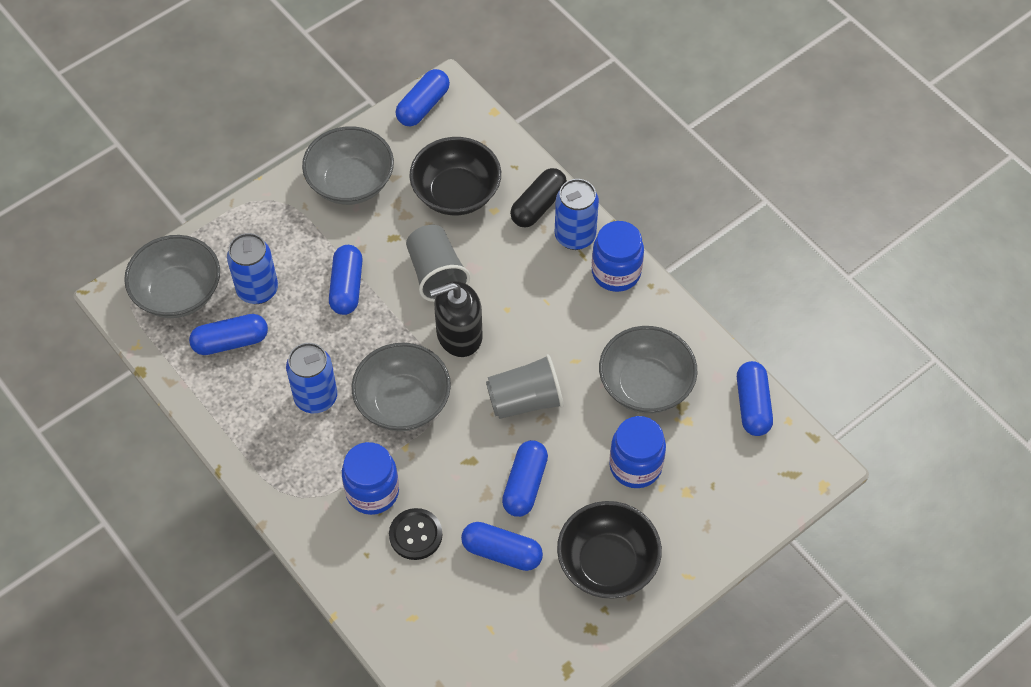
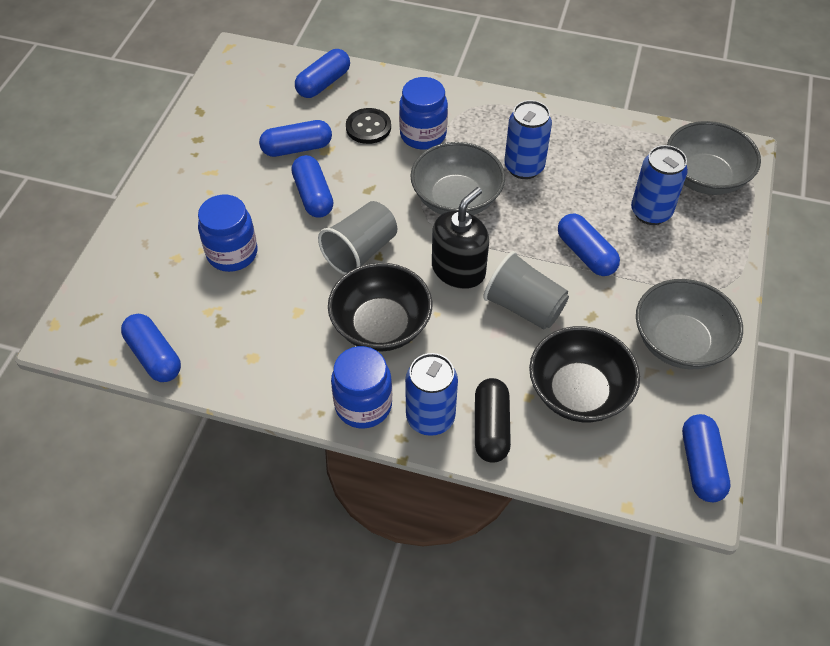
camera: 145 degrees right, 5 degrees down
blue capsule [189,314,268,355] -> blue capsule moved to [295,49,350,98]
black bowl [557,501,662,599] -> black bowl moved to [328,263,433,352]
grey bowl [599,326,697,414] -> none

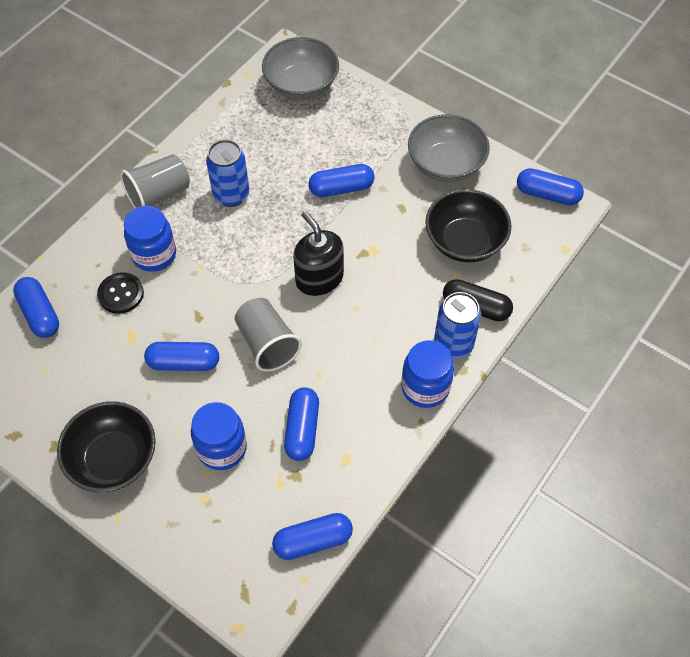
camera: 70 degrees left, 5 degrees up
blue capsule [259,120,332,157] -> blue capsule moved to [284,387,319,461]
black bowl [328,263,433,352] -> black bowl moved to [57,401,156,492]
grey bowl [410,142,505,215] -> none
grey cup [483,251,569,329] -> grey cup moved to [120,154,190,208]
blue can [631,145,688,225] -> none

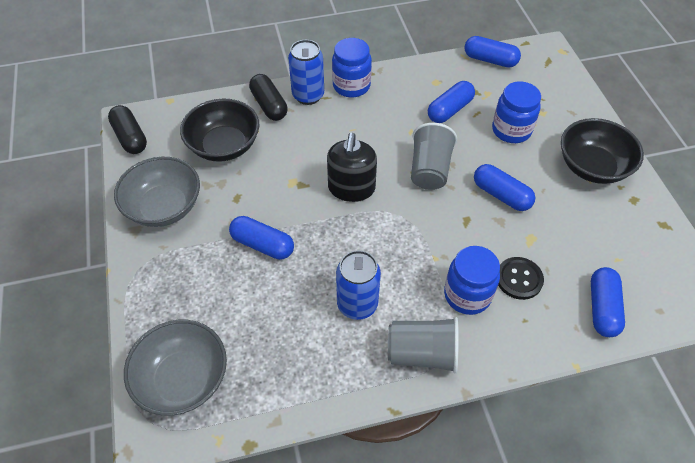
camera: 140 degrees left, 5 degrees down
blue capsule [517,168,584,206] -> black capsule [108,105,147,154]

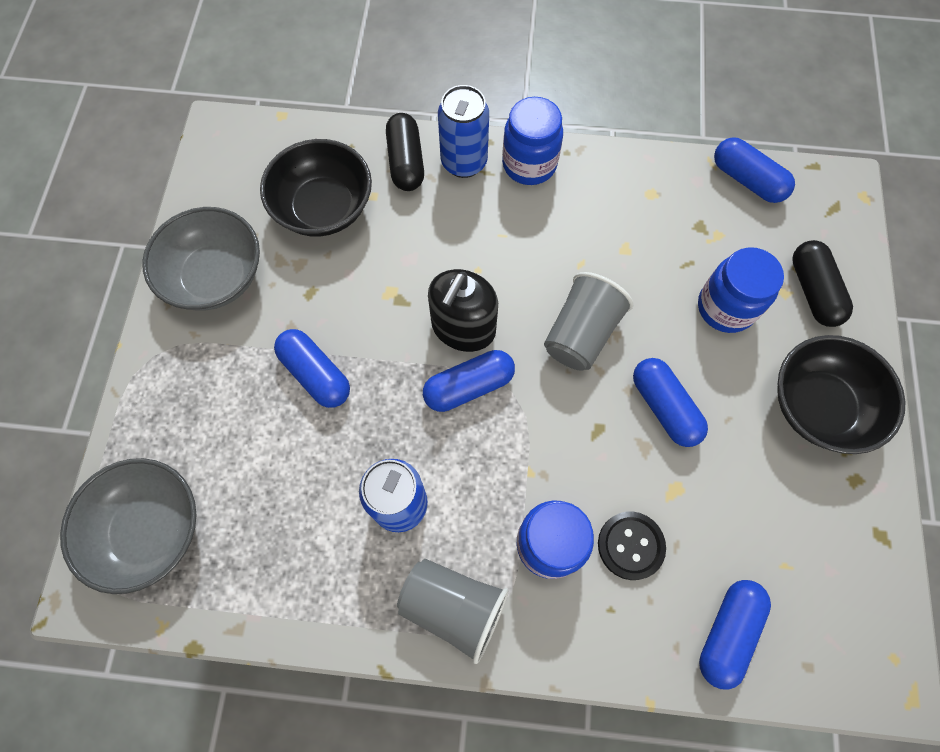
camera: 20 degrees right, 15 degrees up
black capsule [108,105,147,154] -> black capsule moved to [792,240,853,327]
blue capsule [428,81,475,123] -> blue capsule moved to [423,350,515,412]

